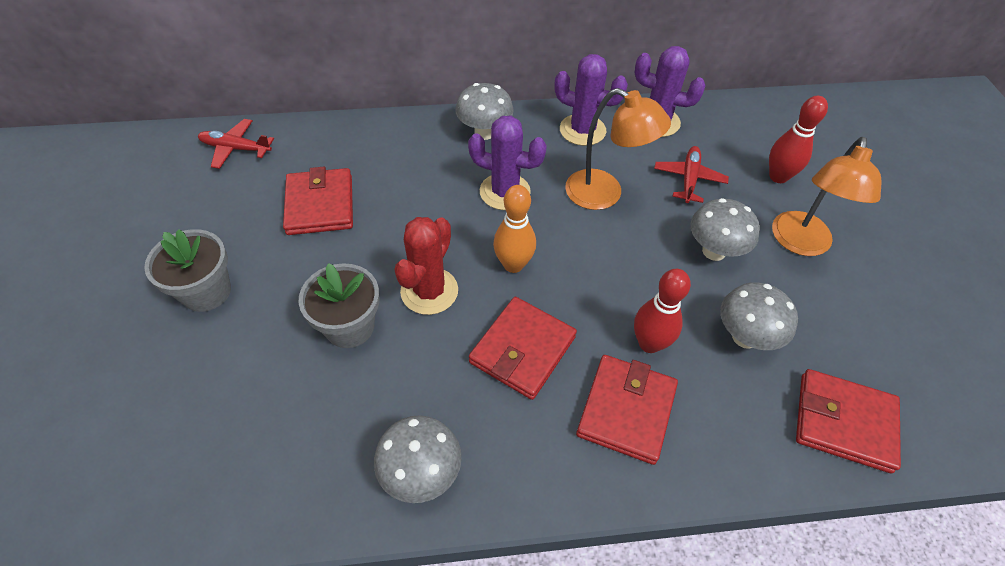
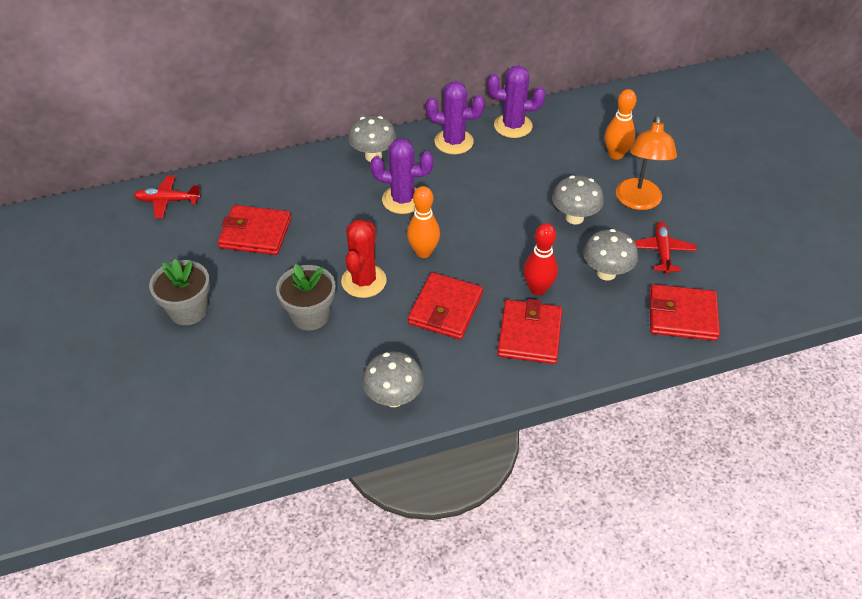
camera: 10 degrees left, 5 degrees down
red wallet [283,167,353,235] -> red wallet turned 60 degrees counterclockwise [218,205,291,255]
orange lamp [565,88,671,210] -> none
red plane [654,146,729,203] -> red plane moved to [634,221,697,274]
red bowling pin [769,96,828,183] -> orange bowling pin [605,89,636,160]

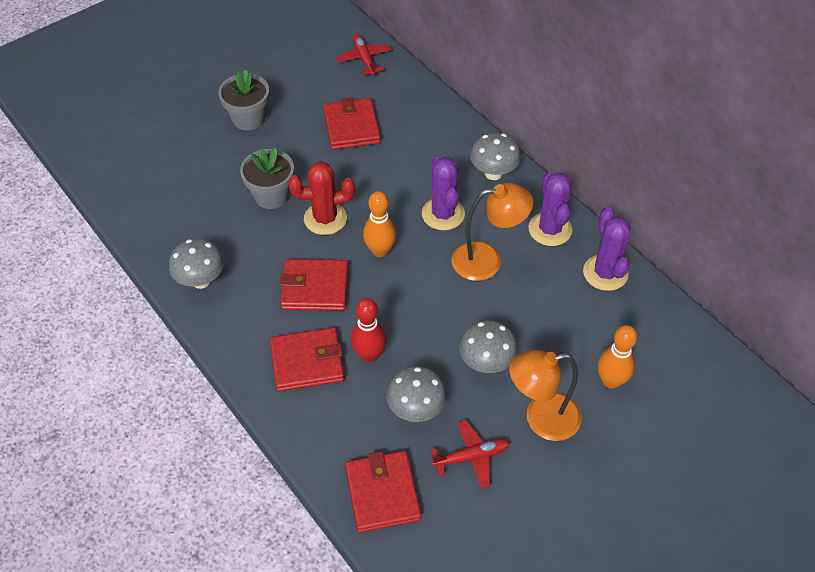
camera: 70 degrees right, 5 degrees up
none -> orange lamp [452,183,533,281]

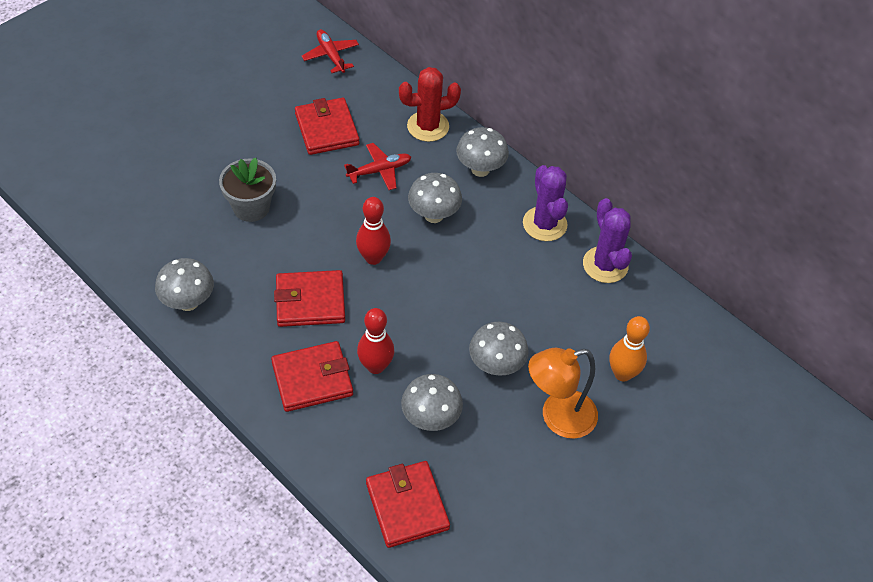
camera: 10 degrees left, 0 degrees up
grey flower pot [219,70,269,131] -> none
red cactus [288,161,355,235] -> red cactus moved to [399,67,461,142]
orange bowling pin [363,191,396,257] -> red bowling pin [356,197,391,265]
purple cactus [422,157,465,231] -> grey mushroom [408,173,462,223]
red plane [431,420,510,488] -> red plane moved to [344,143,411,190]
orange lamp [452,183,533,281] -> none

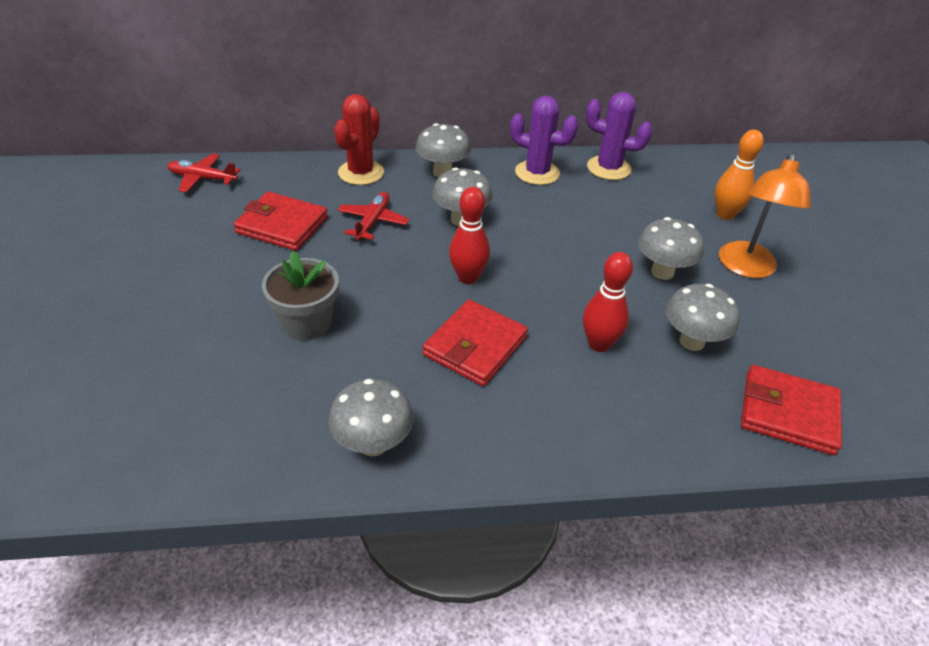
camera: 50 degrees left, 10 degrees down
red wallet [271,341,353,412] -> none

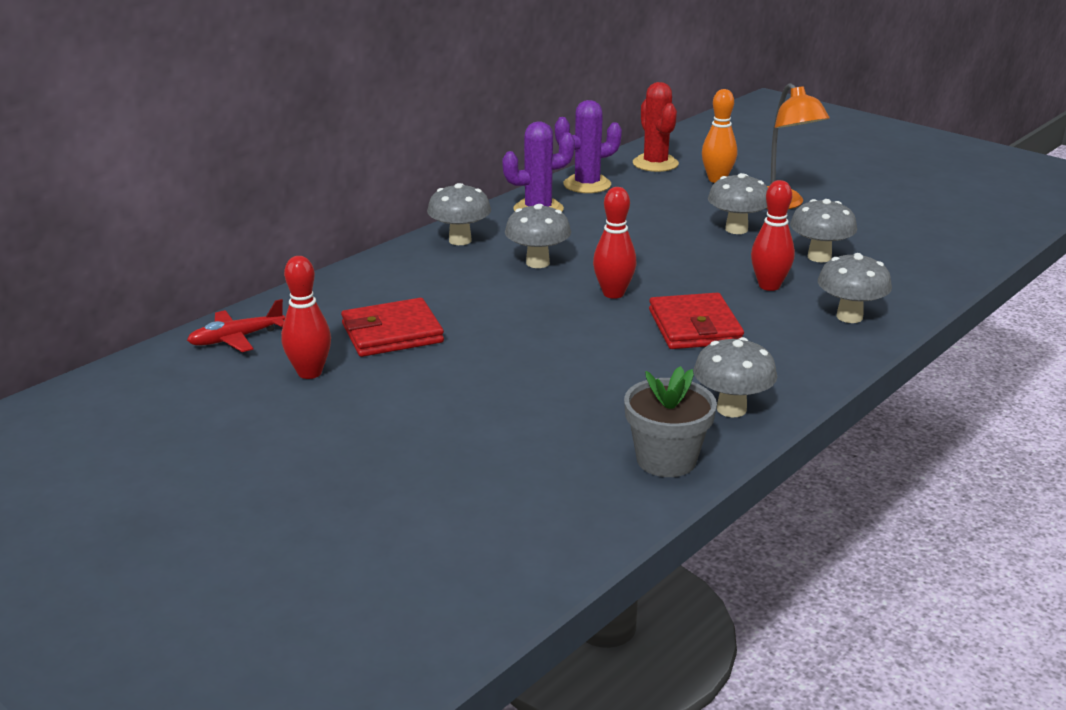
camera: 40 degrees left, 15 degrees down
grey flower pot [262,251,339,340] -> grey flower pot moved to [624,366,717,477]
red cactus [334,94,384,185] -> red cactus moved to [633,82,679,172]
red plane [338,192,409,240] -> none
red wallet [741,365,842,455] -> none
none -> red bowling pin [281,256,331,379]
none -> grey mushroom [818,253,892,323]

